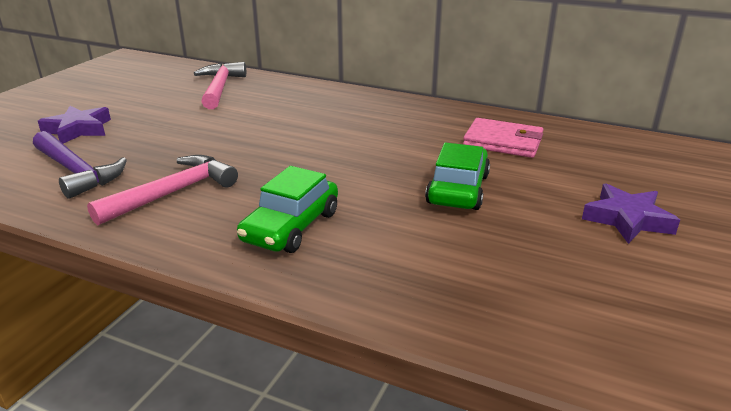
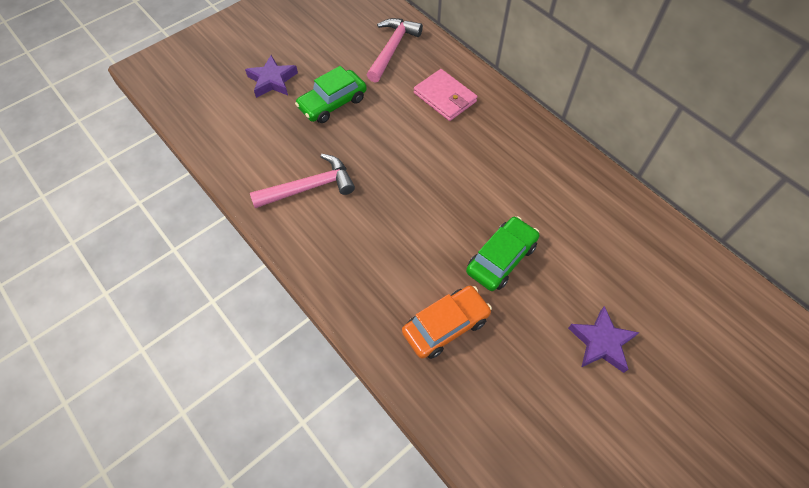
camera: 25 degrees right, 30 degrees up
purple hammer [33,131,127,199] -> none
green car [237,166,338,253] -> green car moved to [295,66,367,123]
pink wallet [463,118,543,158] -> pink wallet moved to [414,69,477,121]
none -> orange car [402,286,492,359]

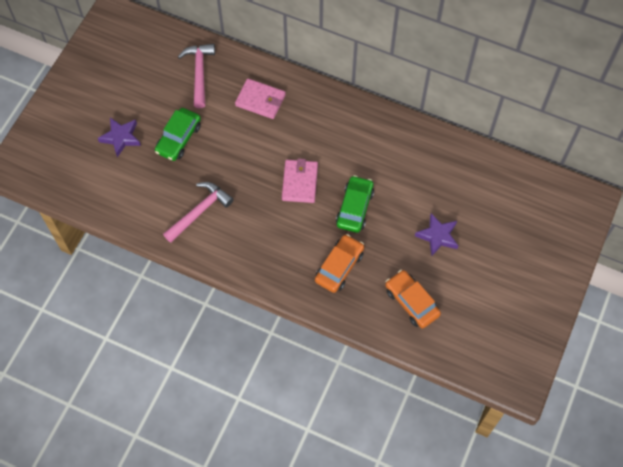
camera: 25 degrees left, 5 degrees up
none -> pink wallet [282,158,318,203]
none -> orange car [385,270,441,329]

